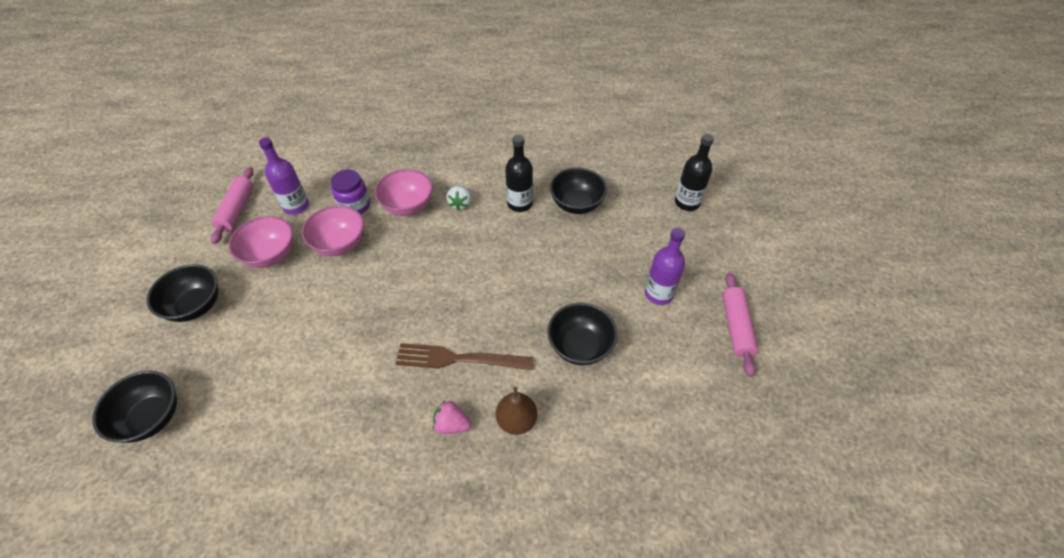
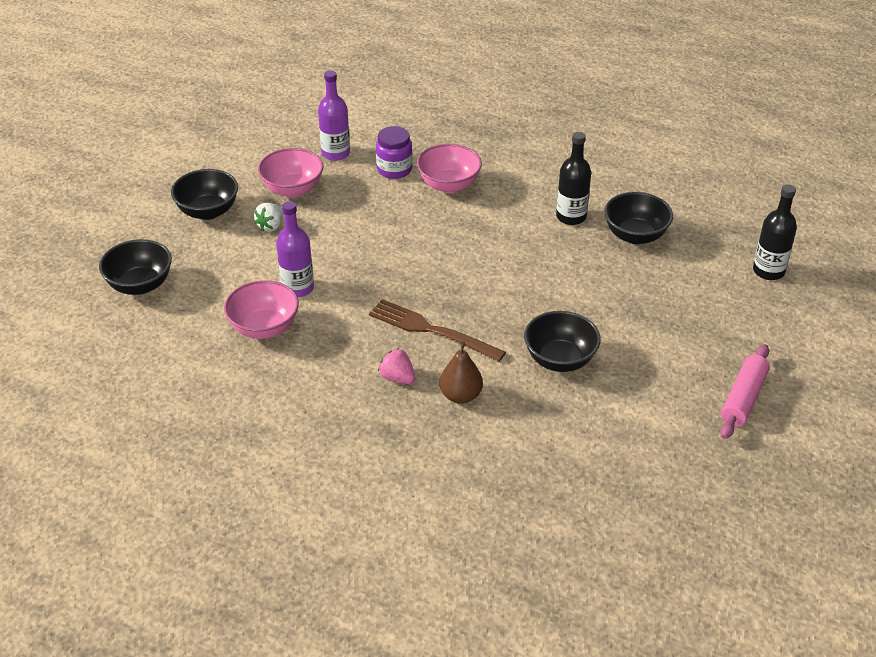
camera: 25 degrees right, 10 degrees down
pink rolling pin [211,167,254,244] -> none
pink bowl [302,205,364,256] -> pink bowl moved to [224,280,299,339]
white strawberry [446,185,471,211] -> white strawberry moved to [254,203,284,232]
purple bottle [645,228,685,305] -> purple bottle moved to [276,201,314,298]

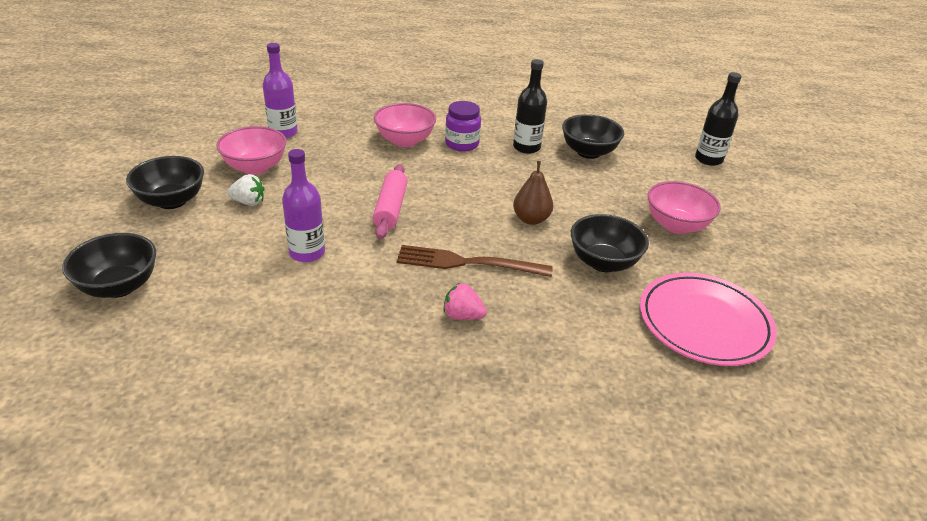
camera: 25 degrees left, 5 degrees down
pink bowl [224,280,299,339] -> pink bowl moved to [648,181,721,234]
white strawberry [254,203,284,232] -> white strawberry turned 90 degrees counterclockwise [227,174,265,206]
purple jar [376,126,413,179] -> purple jar moved to [445,101,481,152]
brown pear [439,341,483,404] -> brown pear moved to [513,161,553,225]
pink rolling pin [720,344,770,439] -> pink rolling pin moved to [373,164,408,239]
none -> pink plate [640,273,777,366]

